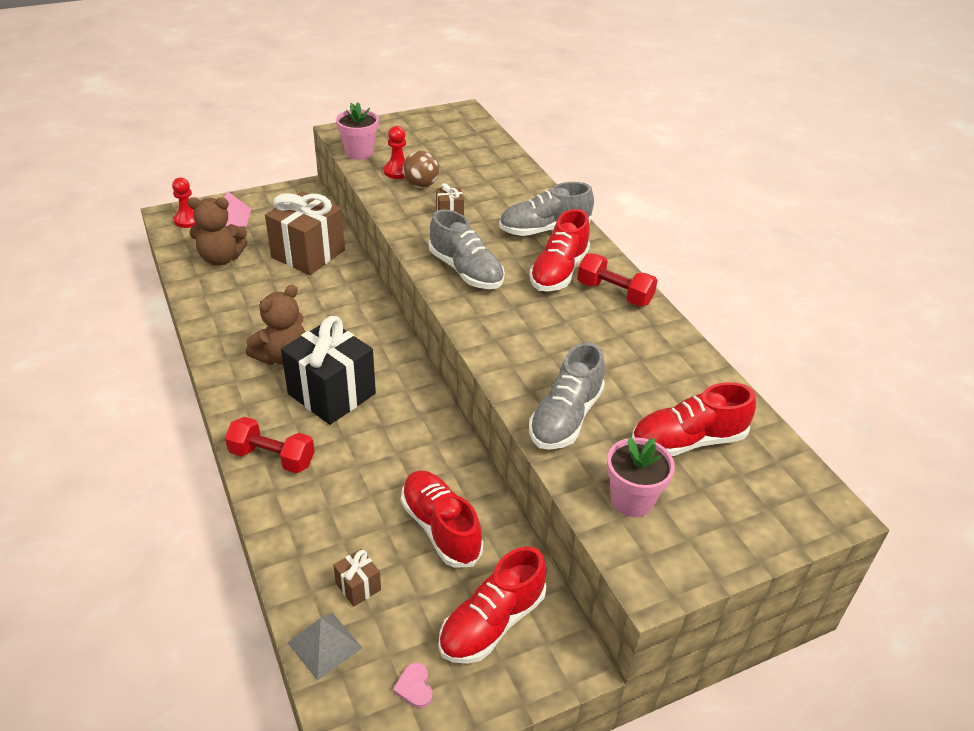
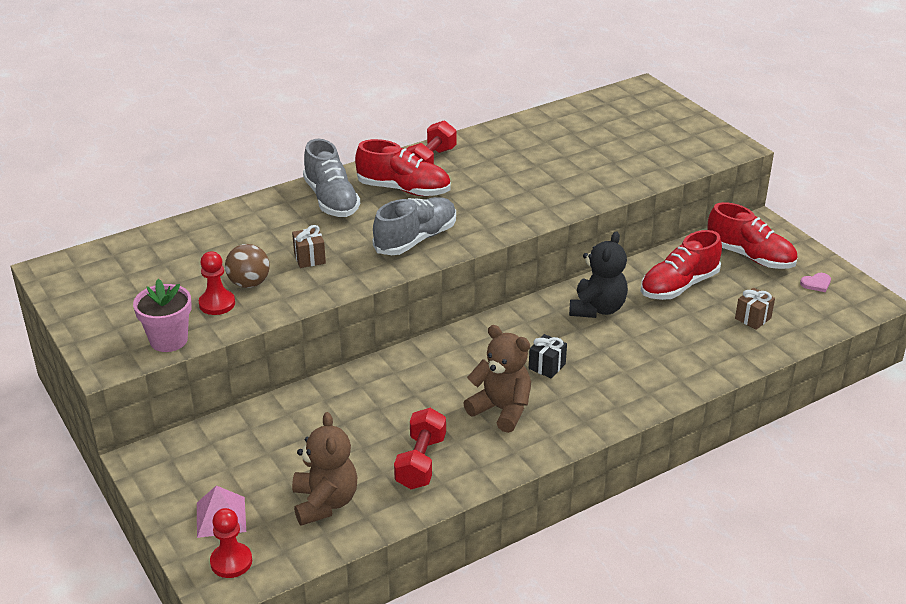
camera: 95 degrees left, 5 degrees down
red dumbbell [225,417,315,473] -> red dumbbell moved to [394,408,446,489]
brown gift [265,191,345,275] -> none
black gift [281,316,376,425] -> black gift [529,334,567,379], size x0.43
grey pyramid [287,613,362,681] -> none
grey shoe [529,342,605,450] -> none
pink flower pot [607,437,675,517] -> none
red shoe [632,382,756,456] -> none
none -> black teddy bear [569,231,628,318]

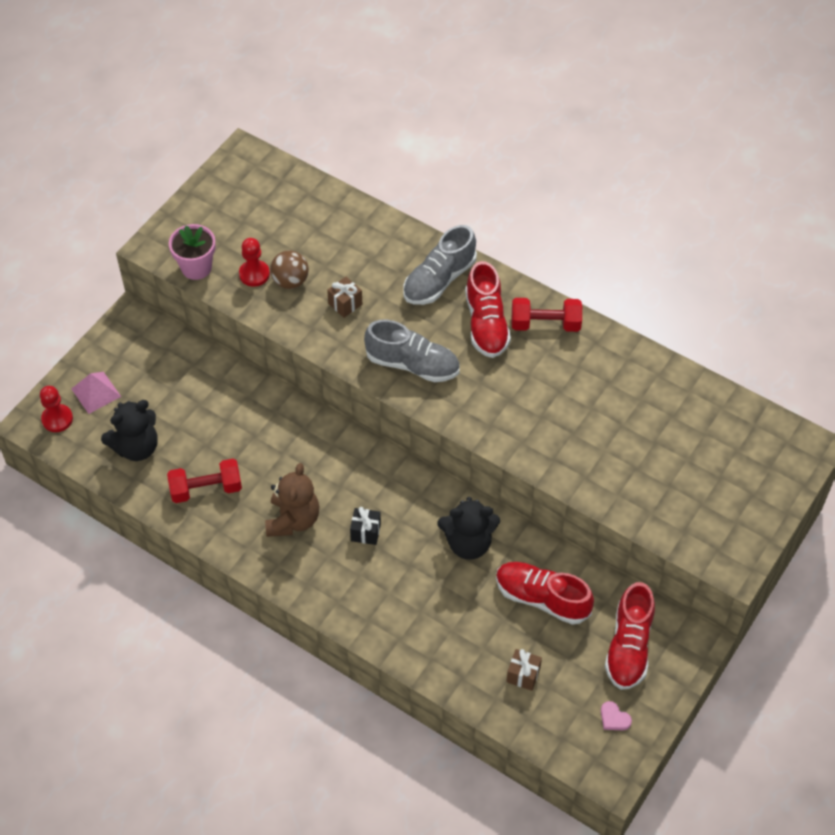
camera: 65 degrees right, 20 degrees up
brown teddy bear [292,412,357,526] -> black teddy bear [101,400,158,461]

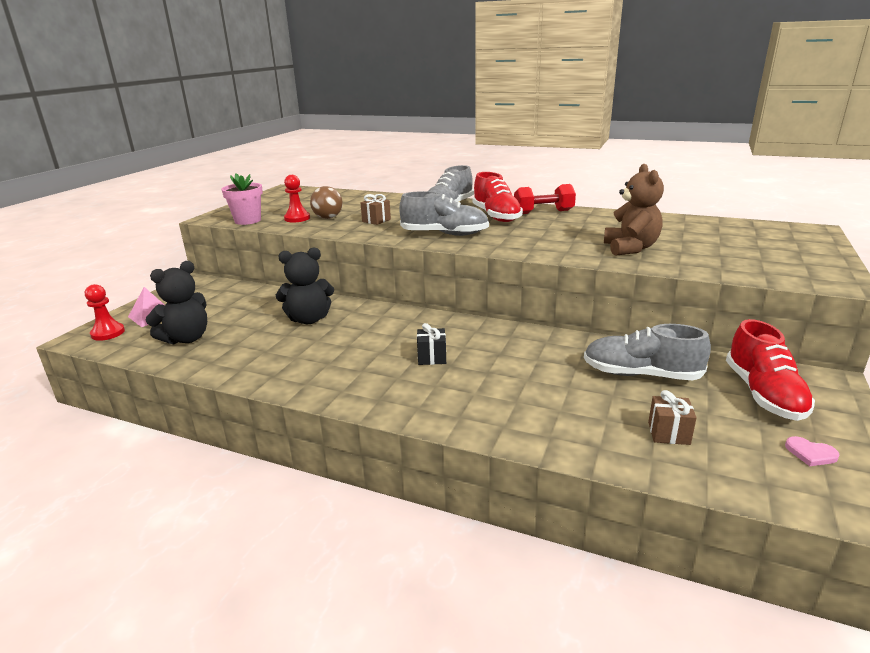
camera: 10 degrees left, 30 degrees down
red dumbbell [167,459,242,503] -> none
brown teddy bear [265,463,319,537] -> brown teddy bear moved to [604,164,664,256]
black teddy bear [437,497,500,560] -> black teddy bear moved to [276,247,334,324]
red shoe [496,562,594,625] -> grey shoe [584,324,711,380]

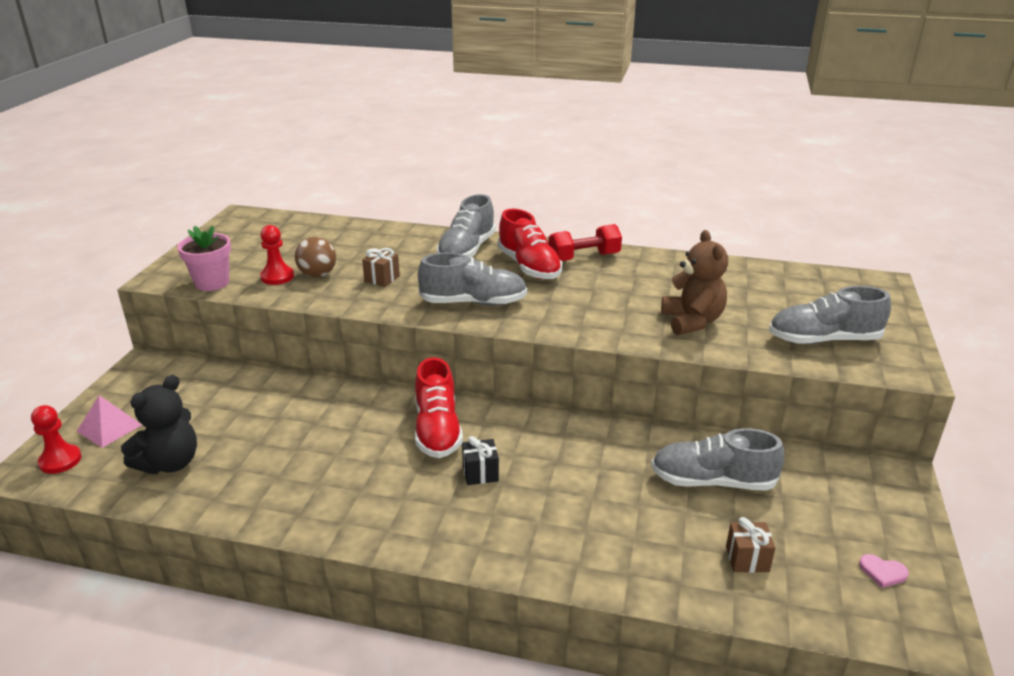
camera: 10 degrees left, 5 degrees up
black teddy bear [276,247,334,324] -> none
red shoe [726,319,815,421] -> red shoe moved to [415,357,463,458]
none -> grey shoe [769,286,891,344]

